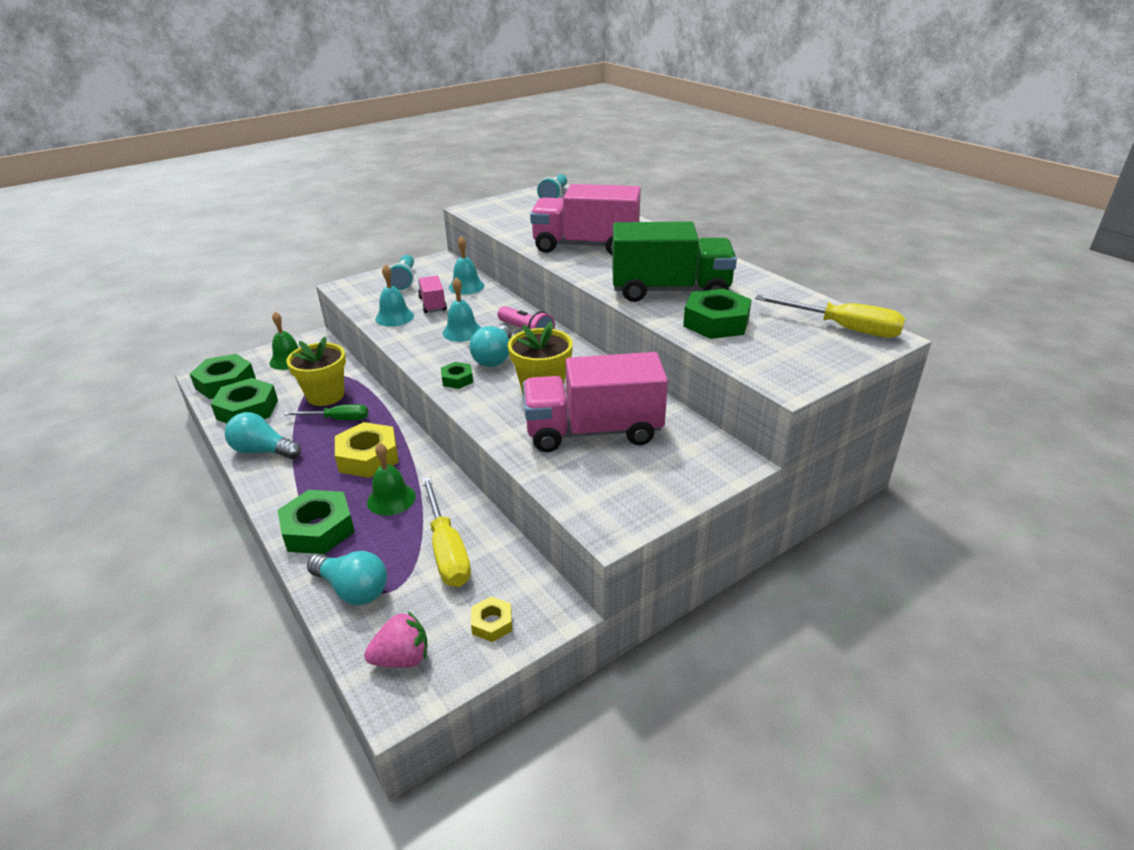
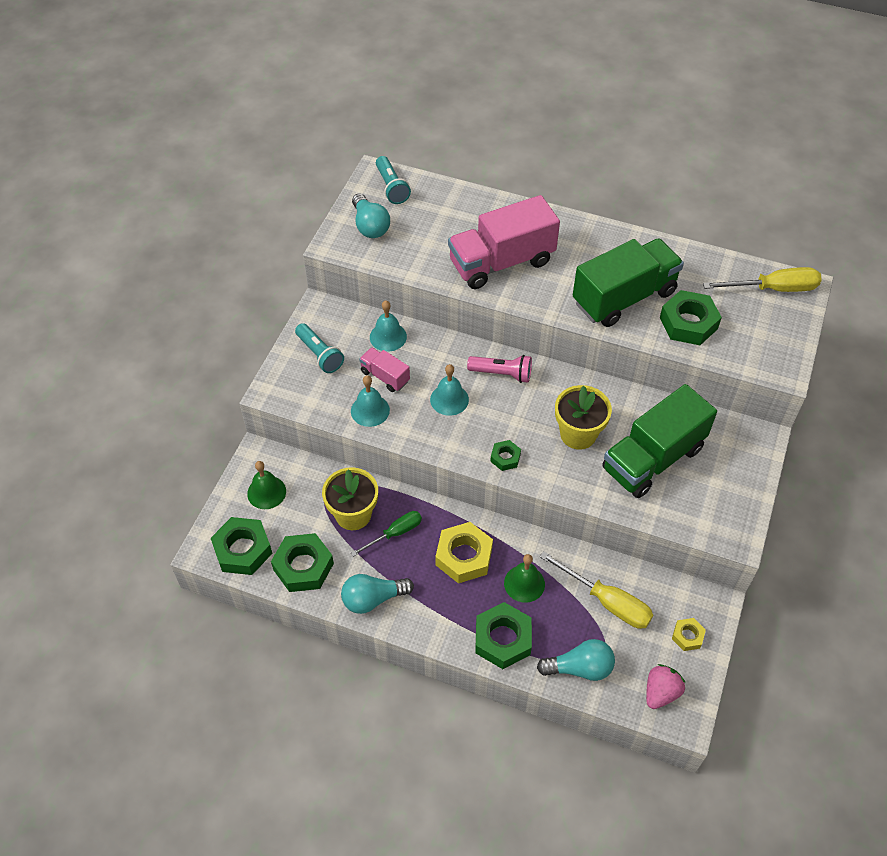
camera: 35 degrees left, 20 degrees up
turquoise light bulb [470,325,512,367] -> turquoise light bulb moved to [352,193,390,238]
pink truck [523,352,668,452] -> green truck [602,384,717,498]

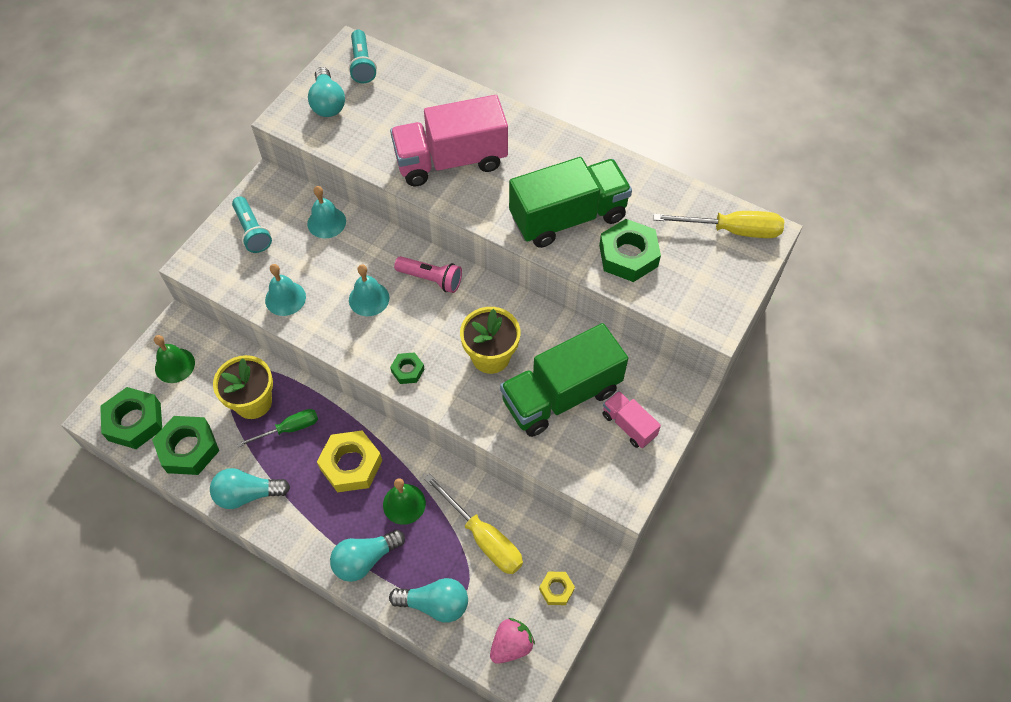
camera: 10 degrees right, 5 degrees up
pink truck [359,347,410,392] -> pink truck moved to [603,391,661,448]
green nut [475,602,532,669] -> turquoise light bulb [330,530,405,582]

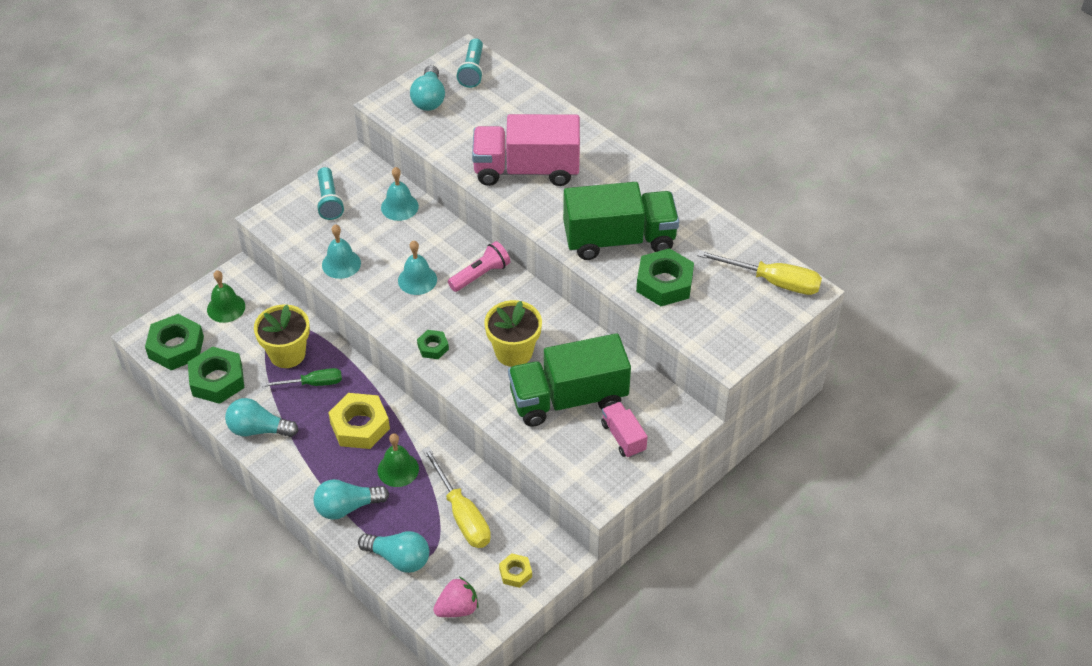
camera: 15 degrees right, 10 degrees down
pink flashlight [394,256,462,293] -> pink flashlight turned 75 degrees counterclockwise [448,241,510,292]

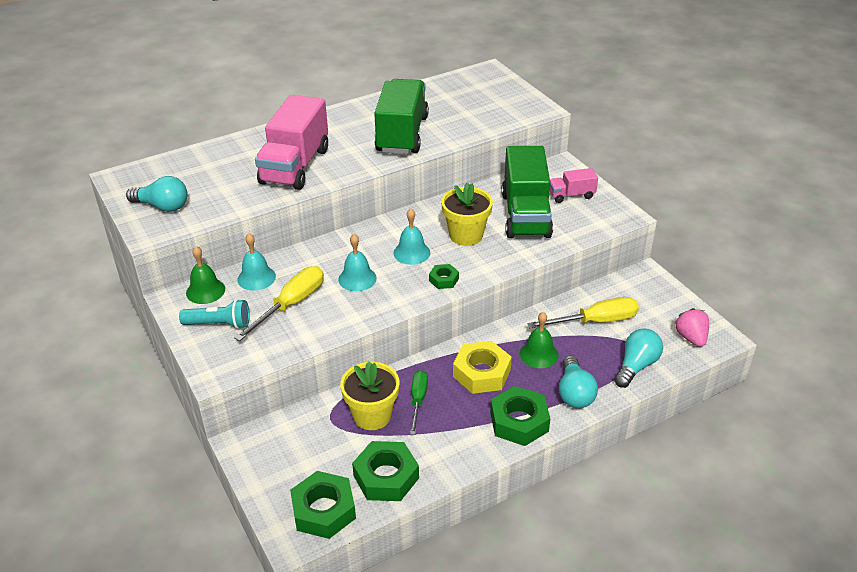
camera: 75 degrees left, 10 degrees down
green bell [207,270,245,323] -> green bell moved to [186,246,225,304]
turquoise light bulb [225,398,298,437] -> none
turquoise bell [322,224,361,279] -> turquoise bell moved to [393,208,430,265]
pink flashlight [448,241,510,292] -> none
turquoise flashlight [456,38,483,88] -> none
yellow nut [499,553,532,588] -> none
green nut [636,248,694,306] -> green nut moved to [490,386,550,446]
yellow screwdriver [697,250,822,295] -> yellow screwdriver moved to [234,266,324,341]

